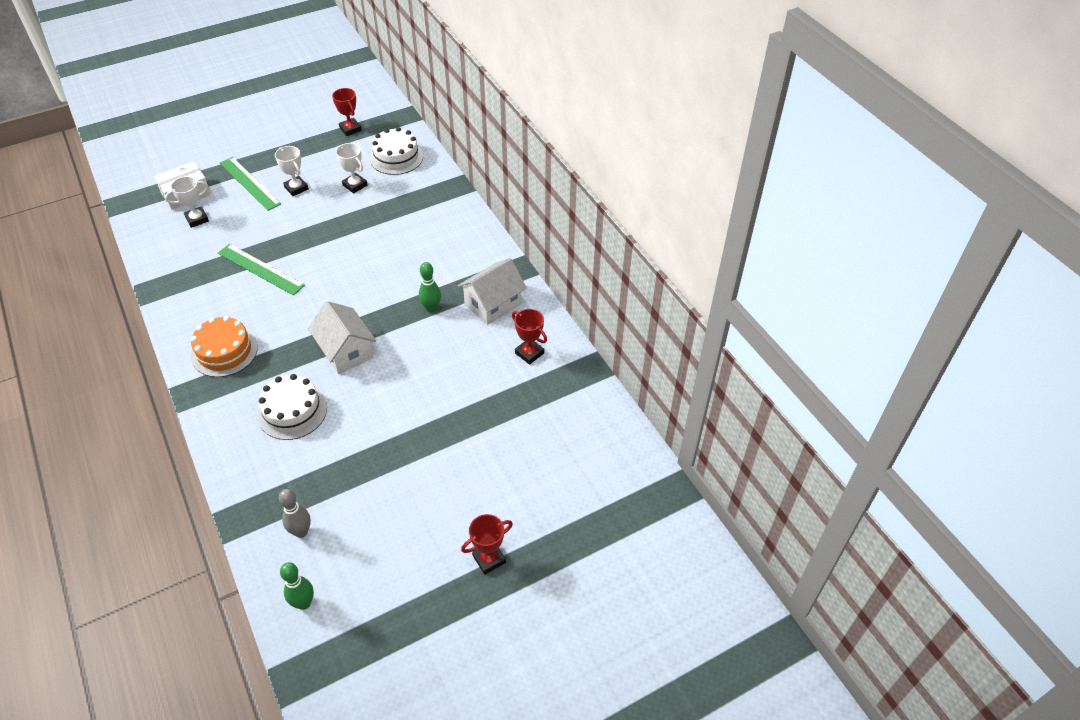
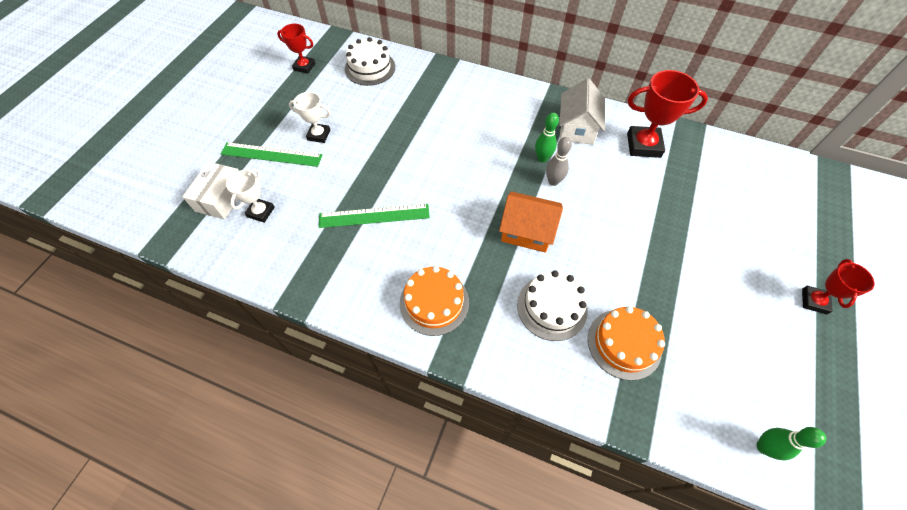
camera: 40 degrees left, 10 degrees up
grey bowling pin [279,489,311,538] -> grey bowling pin moved to [546,137,572,186]
white house [308,301,376,374] -> orange house [499,191,563,253]
white trophy [336,143,367,193] -> none
red trophy [512,309,547,365] -> red trophy [627,70,708,158], size x1.65
none -> orange cake [588,306,665,381]

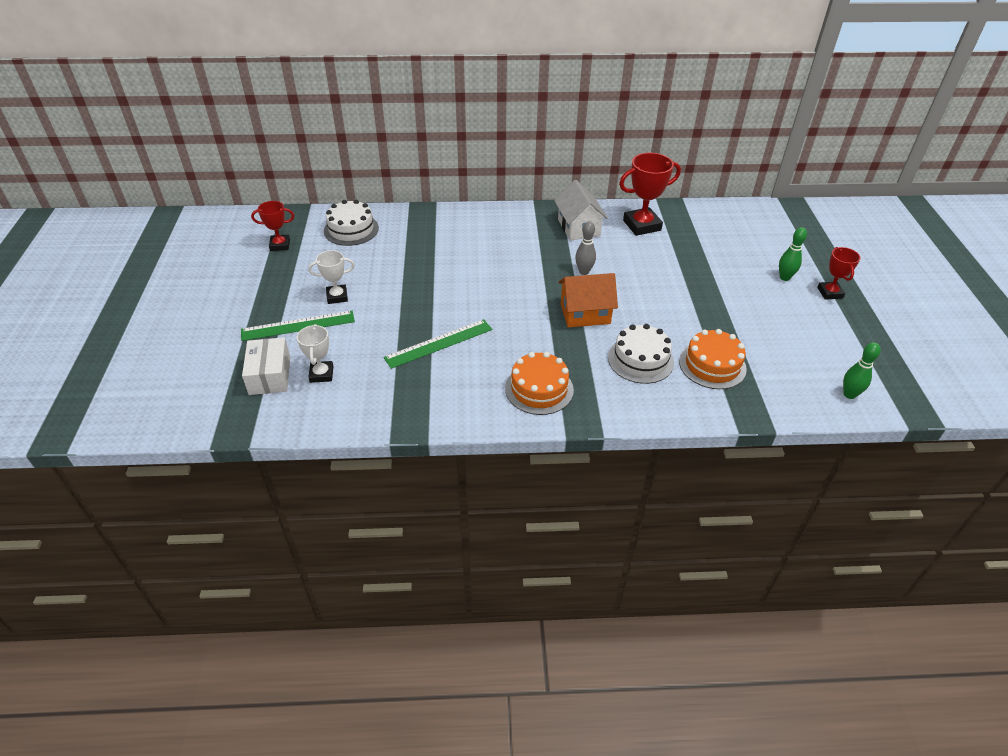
camera: 25 degrees left, 15 degrees down
green bowling pin [535,113,559,162] -> green bowling pin moved to [779,227,807,281]

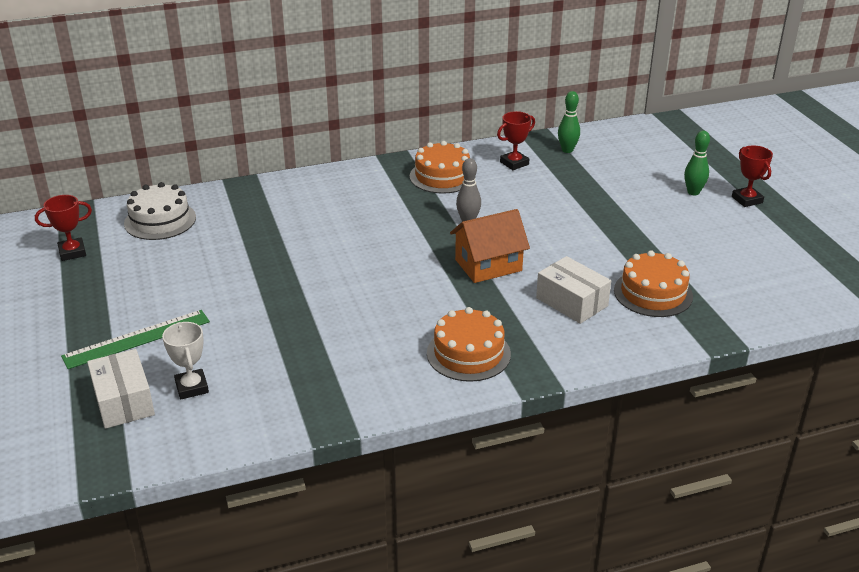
camera: 15 degrees left, 10 degrees down
white trophy [308,250,355,304] -> none
green ruler [384,319,492,369] -> none
white house [554,180,608,241] -> orange cake [410,141,470,194]
white cake [608,324,674,384] -> white box [536,256,611,324]
red trophy [619,153,681,236] -> red trophy [497,111,535,170], size x0.61
green bowling pin [843,342,881,399] -> green bowling pin moved to [558,91,580,153]

